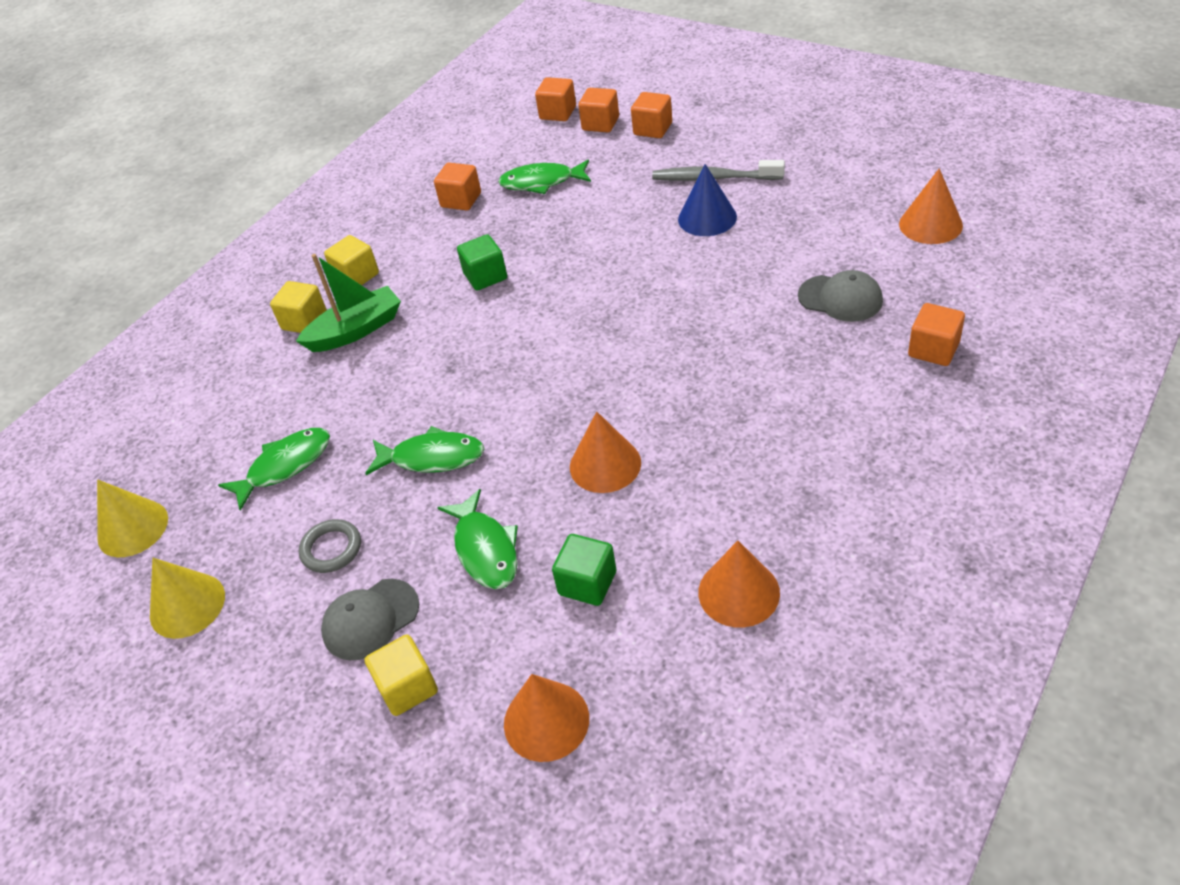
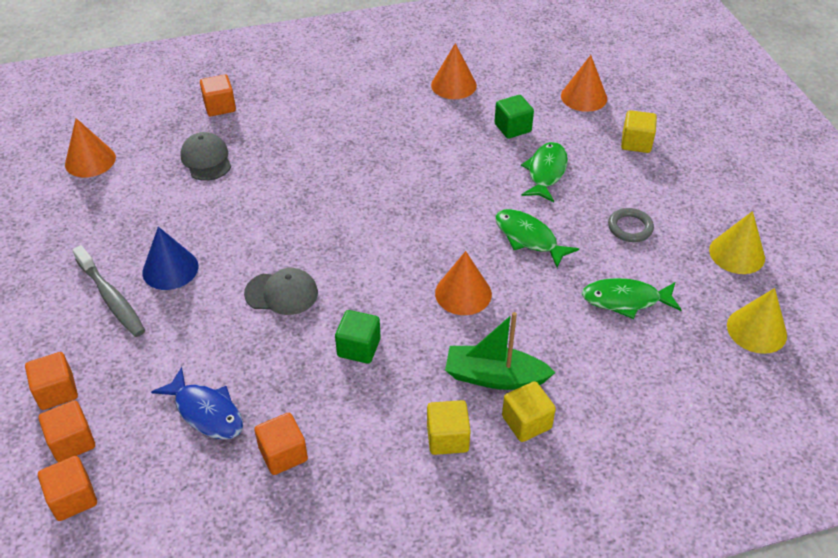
camera: 145 degrees left, 0 degrees up
grey cap [321,579,419,660] -> grey cap moved to [244,268,318,315]
green fish [498,160,591,194] -> blue fish [151,367,243,440]
orange cone [570,412,641,493] -> orange cone moved to [435,251,492,315]

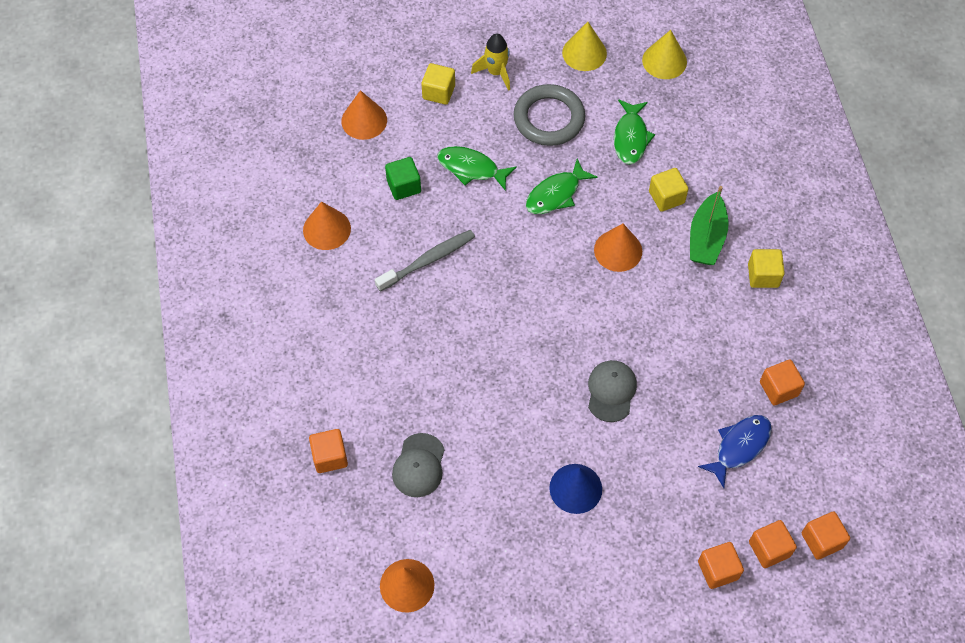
camera: 85 degrees left, 15 degrees up
grey toothbrush [72,245,145,337] -> grey toothbrush moved to [375,230,475,292]
grey cap [180,132,231,181] -> grey cap turned 60 degrees counterclockwise [392,433,445,497]
green cube [335,310,381,364] -> none
yellow cube [502,381,556,442] -> yellow cube moved to [649,168,688,212]
grey ring [608,208,654,242] -> grey ring [514,84,585,146], size x1.84
none -> yellow rocket [471,33,510,91]

